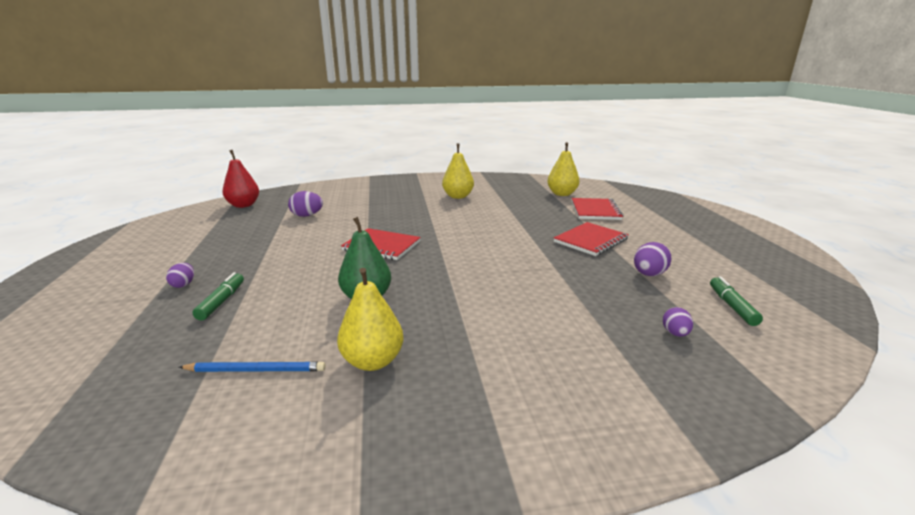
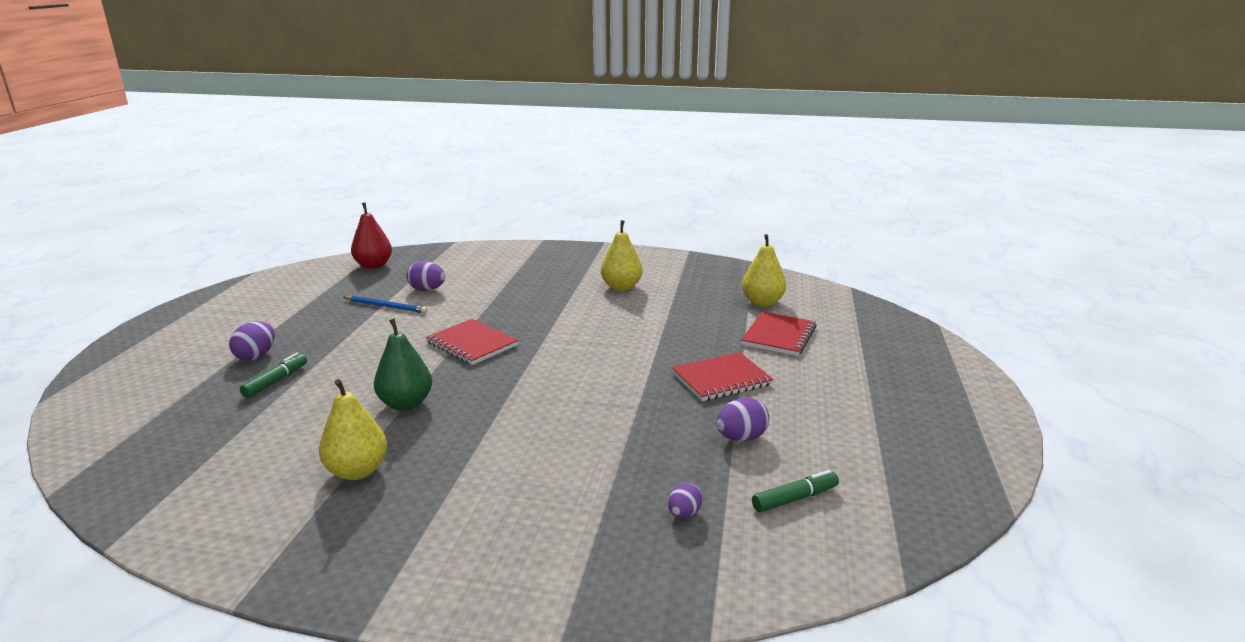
camera: 20 degrees right, 0 degrees up
purple egg [166,263,194,288] -> purple egg [229,321,275,361], size x1.54
blue pencil [179,361,326,372] -> blue pencil moved to [343,296,427,313]
green marker [710,276,763,326] -> green marker turned 45 degrees clockwise [752,470,839,512]

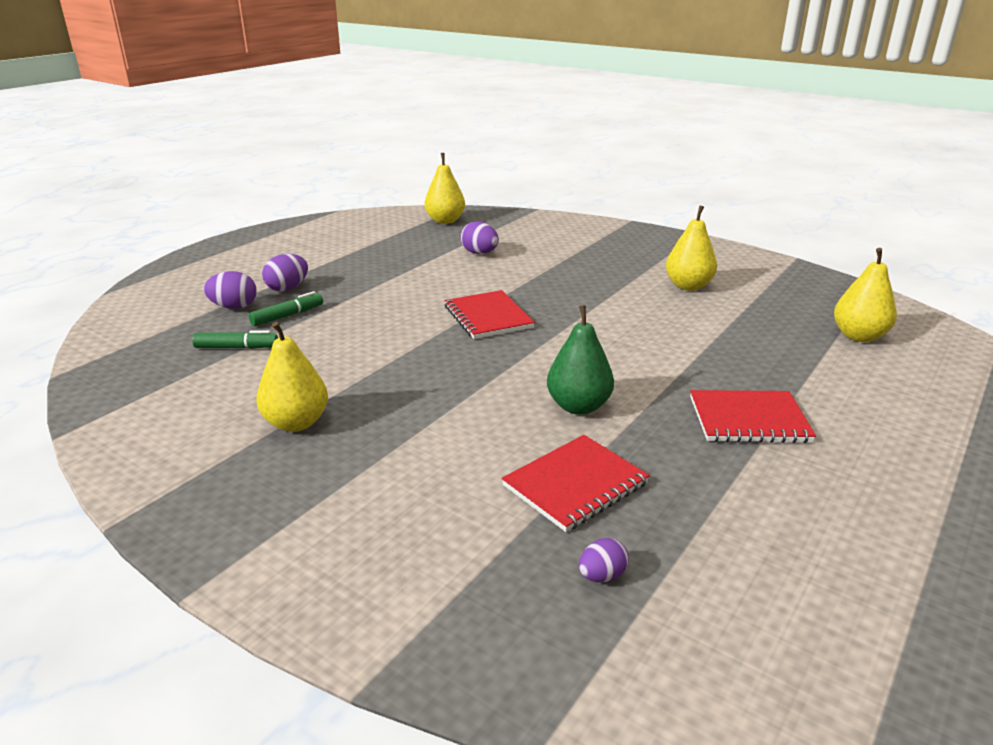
camera: 25 degrees right, 5 degrees up
blue pencil [343,296,427,313] -> none
red pear [351,202,392,269] -> yellow pear [425,153,465,224]
green pear [374,318,432,411] -> green pear moved to [547,305,614,415]
purple egg [716,397,769,441] -> purple egg moved to [204,271,256,309]
red notebook [741,312,817,356] -> red notebook moved to [502,435,650,532]
green marker [752,470,839,512] -> green marker moved to [192,330,278,349]

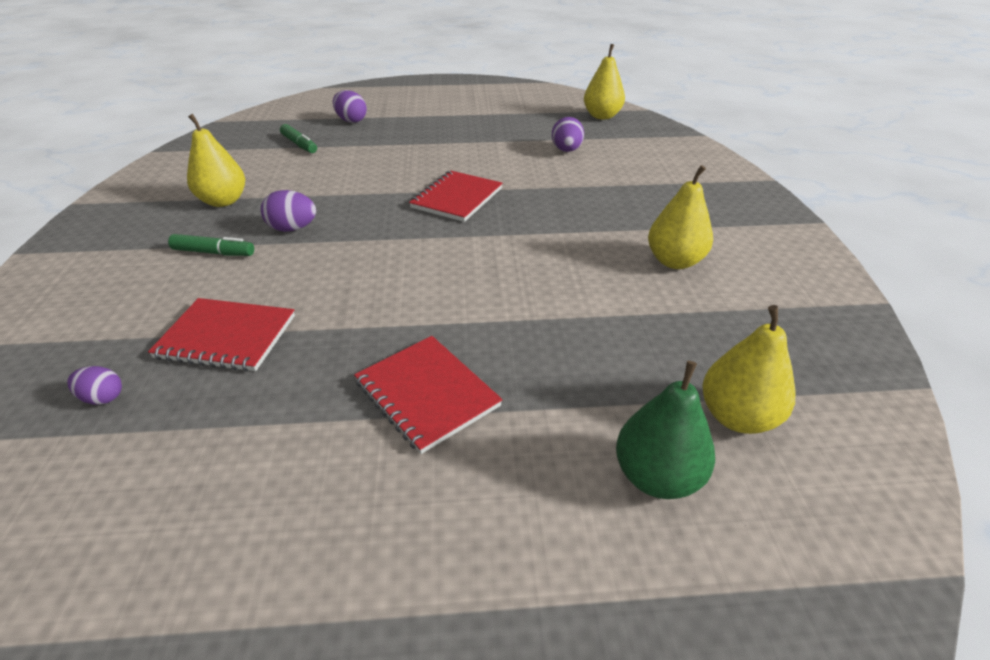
camera: 50 degrees right, 10 degrees up
green marker [249,291,323,326] -> green marker moved to [168,234,254,256]
purple egg [262,254,308,292] -> purple egg moved to [261,190,316,232]
green pear [547,305,614,415] -> green pear moved to [616,361,715,499]

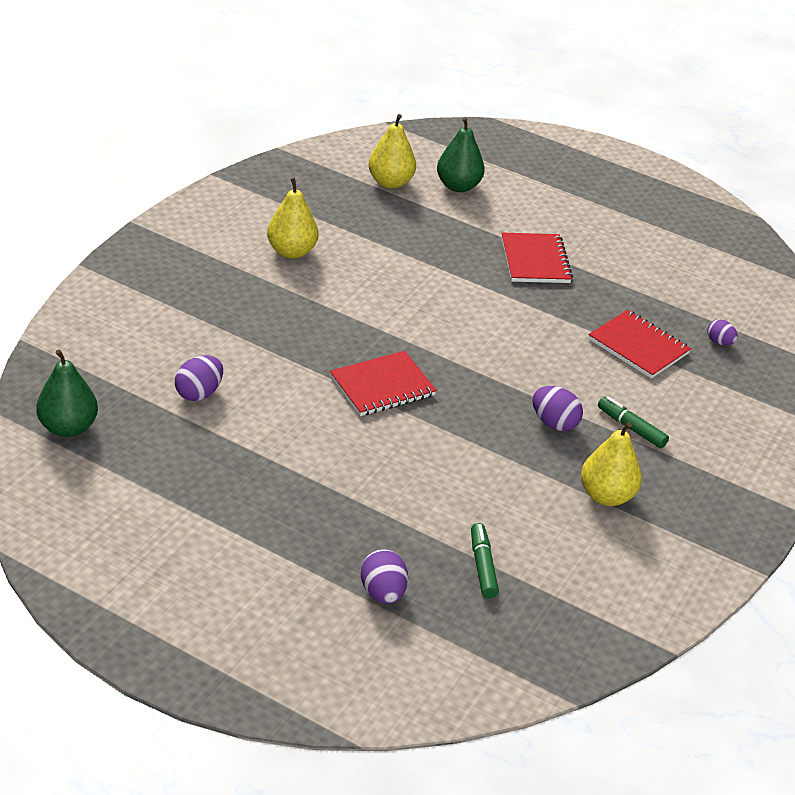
camera: 150 degrees left, 0 degrees up
yellow pear [584,44,625,119] -> green pear [36,350,98,437]

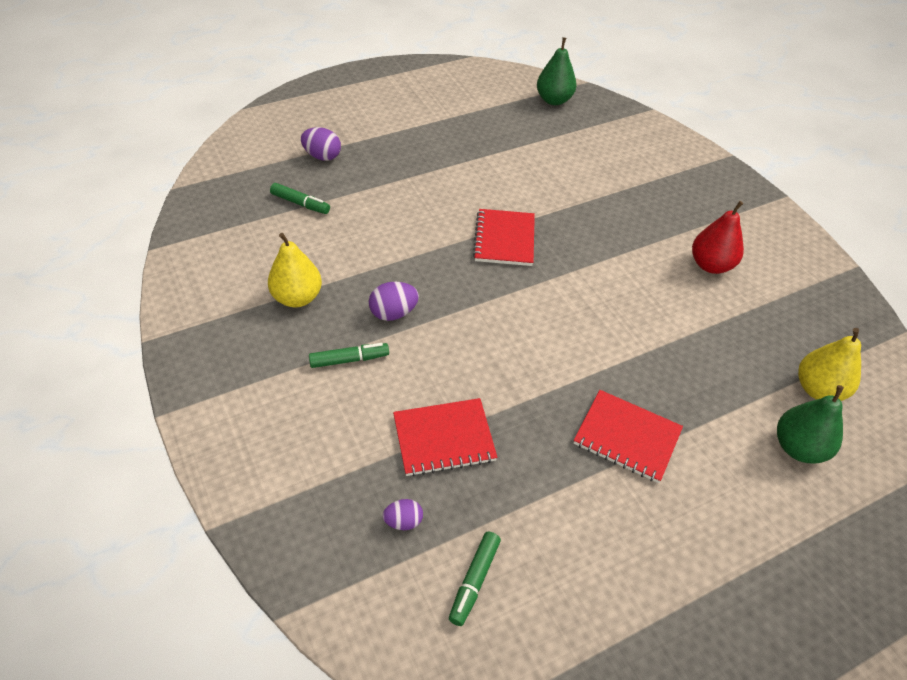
camera: 125 degrees right, 10 degrees up
purple egg [175,355,223,401] -> none
yellow pear [267,178,319,259] -> red pear [692,201,744,274]
none -> green marker [449,532,501,626]

